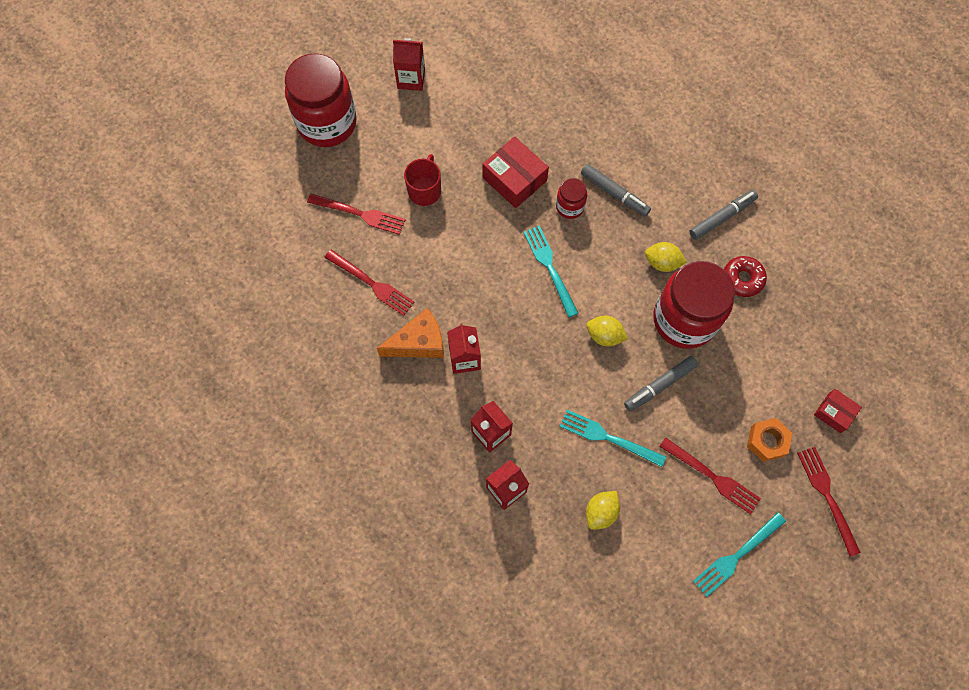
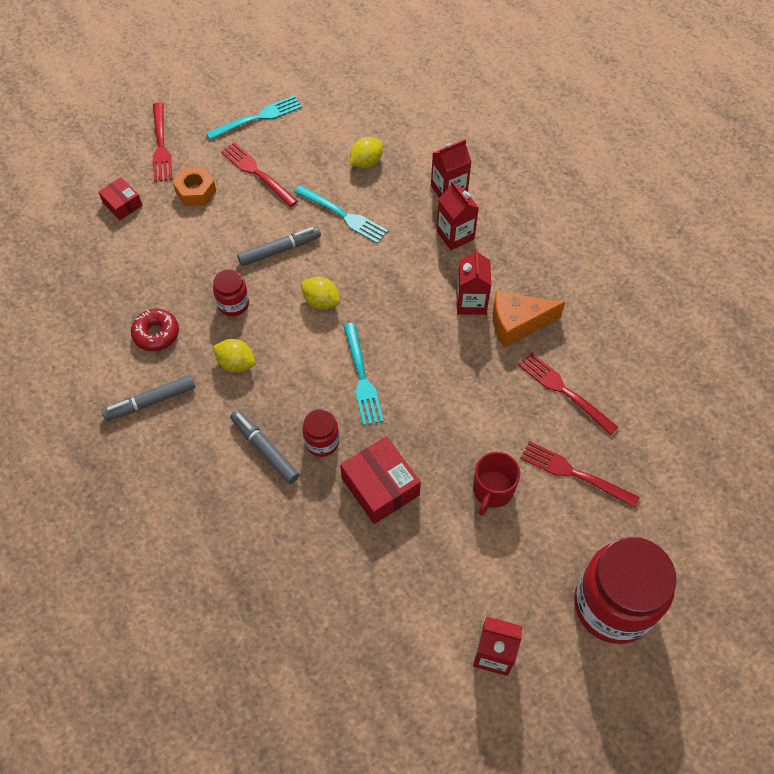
camera: 170 degrees left, 10 degrees down
red jar [653,261,735,349] -> red jar [213,269,249,316], size x0.46

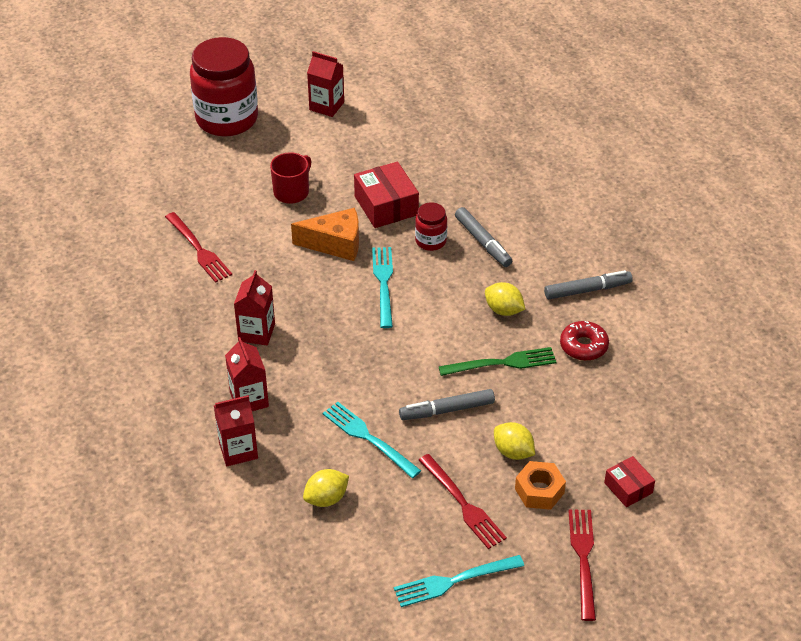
camera: 170 degrees left, 15 degrees down
red jar [213,269,249,316] -> green fork [438,347,556,376]
yellow lemon [301,277,340,310] -> yellow lemon moved to [494,422,535,460]
orange cheese [493,291,565,348] -> orange cheese moved to [291,208,359,261]
red fork [520,441,640,508] -> none

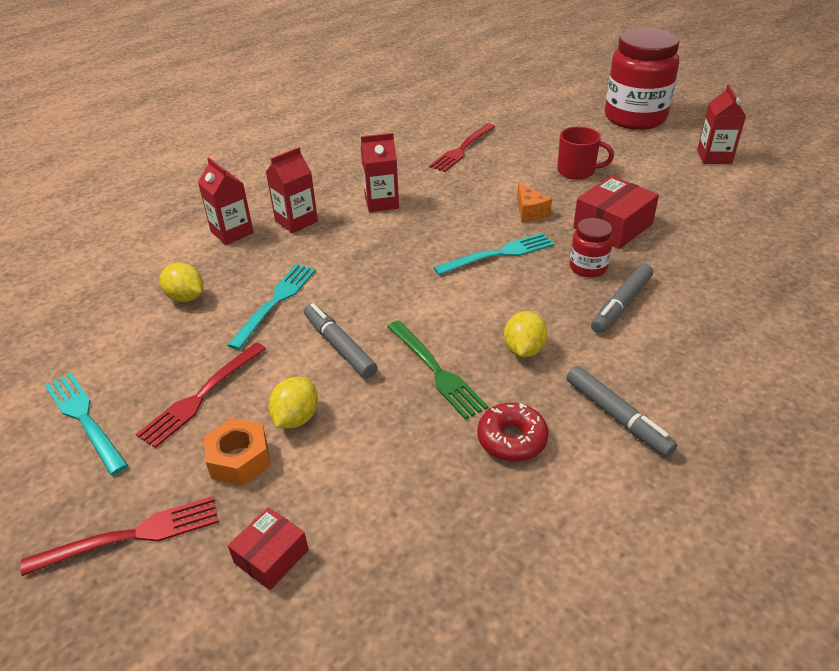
camera: 70 degrees right, 5 degrees down
orange cheese [291,208,359,261] -> orange cheese [517,182,552,222], size x0.62

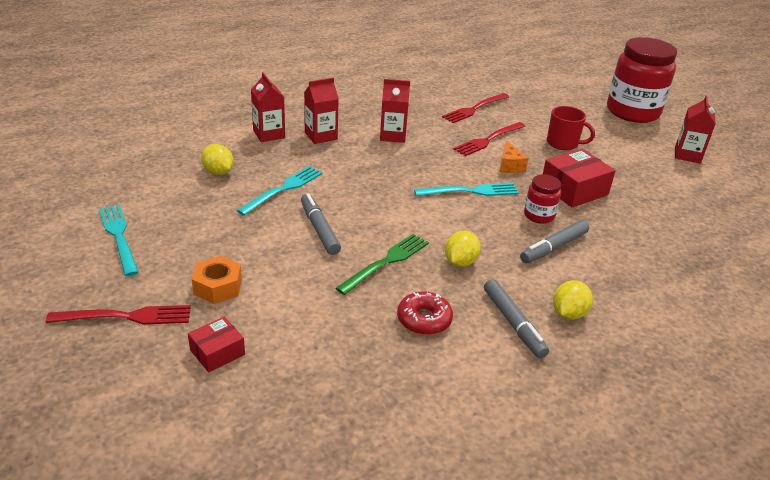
camera: 10 degrees right, 5 degrees down
red fork [136,343,266,448] -> red fork moved to [453,122,526,156]
yellow lemon [268,377,318,428] -> yellow lemon moved to [553,280,593,320]
green fork [387,321,488,420] -> green fork turned 120 degrees counterclockwise [335,234,429,295]

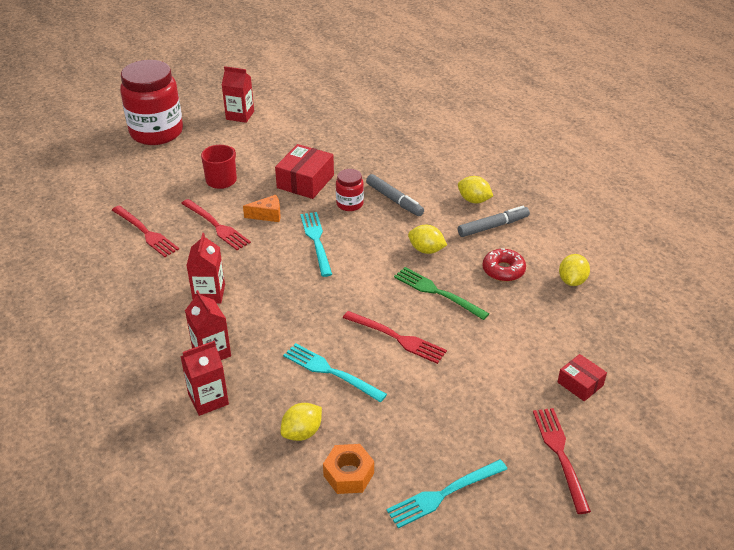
camera: 90 degrees left, 5 degrees up
orange nut [192,256,242,304] -> orange nut moved to [323,444,374,494]
grey marker [301,193,341,255] -> red fork [343,311,447,364]
red box [543,149,616,207] -> red box turned 60 degrees clockwise [275,144,334,199]
none -> yellow lemon [559,254,590,286]

